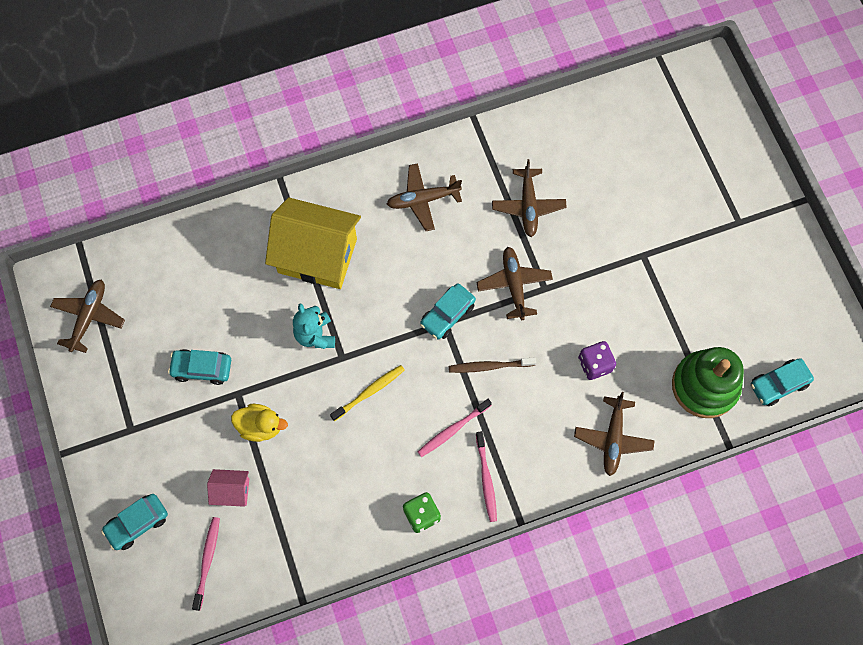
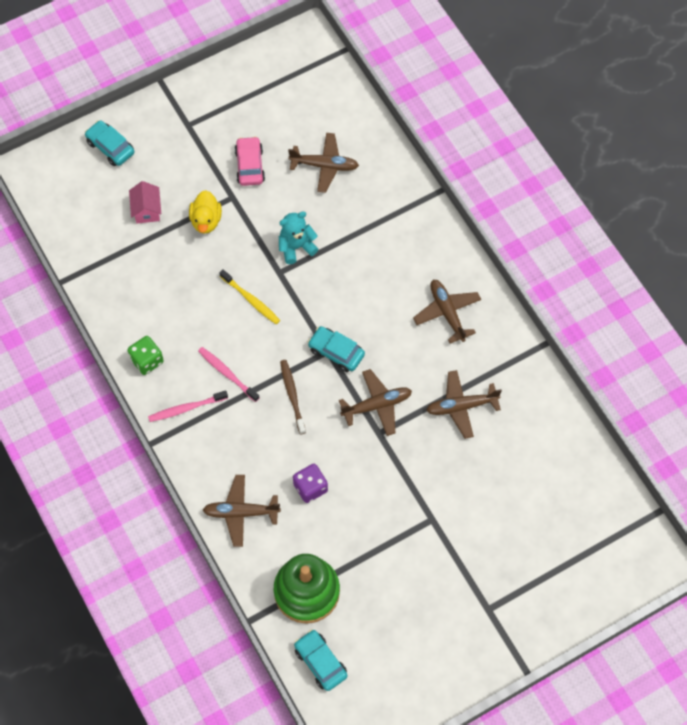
camera: 80 degrees right, 5 degrees down
brown plane [50,279,125,353] -> brown plane moved to [288,133,359,193]
turquoise car [168,349,231,385] -> pink car [235,136,265,186]
pink toothbrush [192,517,220,611] -> none
yellow house [265,198,361,289] -> none

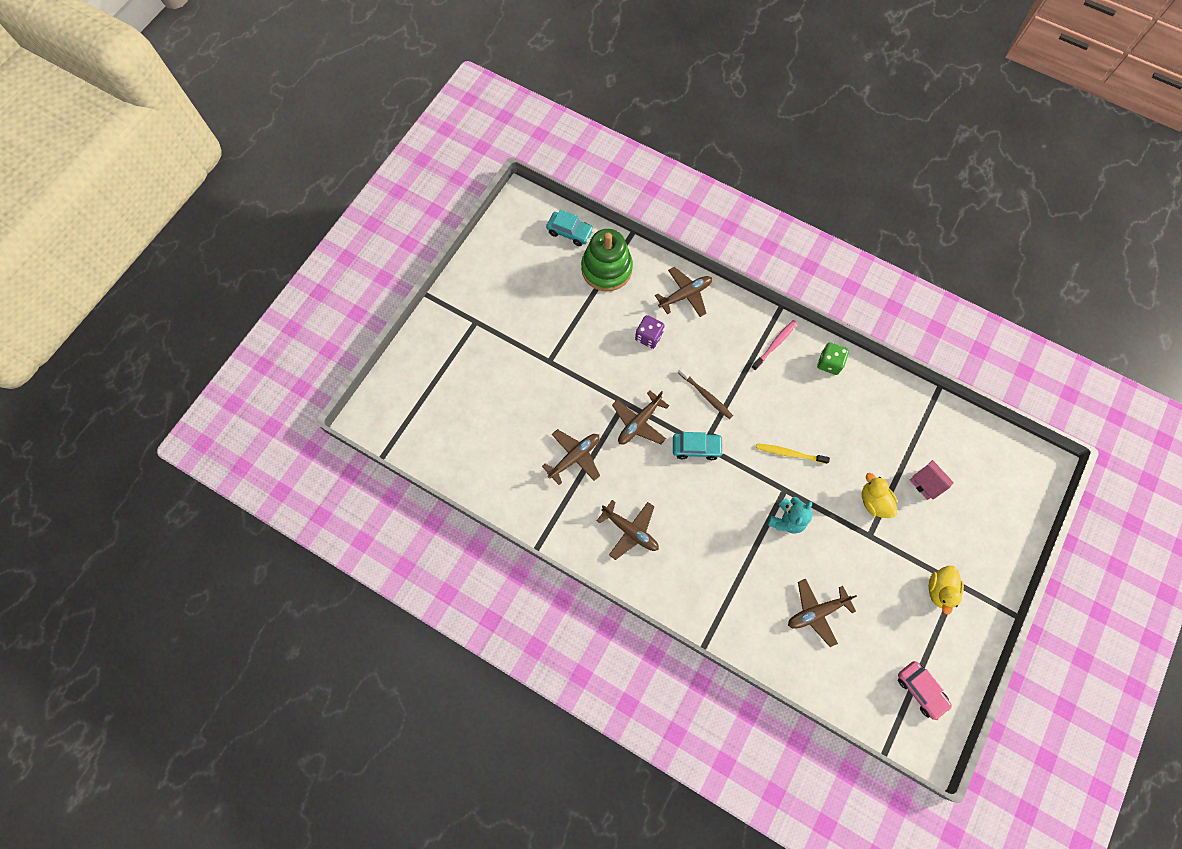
camera: 150 degrees right, 5 degrees up
turquoise car [85,120,134,166] -> none
pink toothbrush [198,347,259,402] -> none
pink car [235,136,265,186] -> pink car moved to [898,661,952,721]
none -> yellow duck [929,566,964,615]

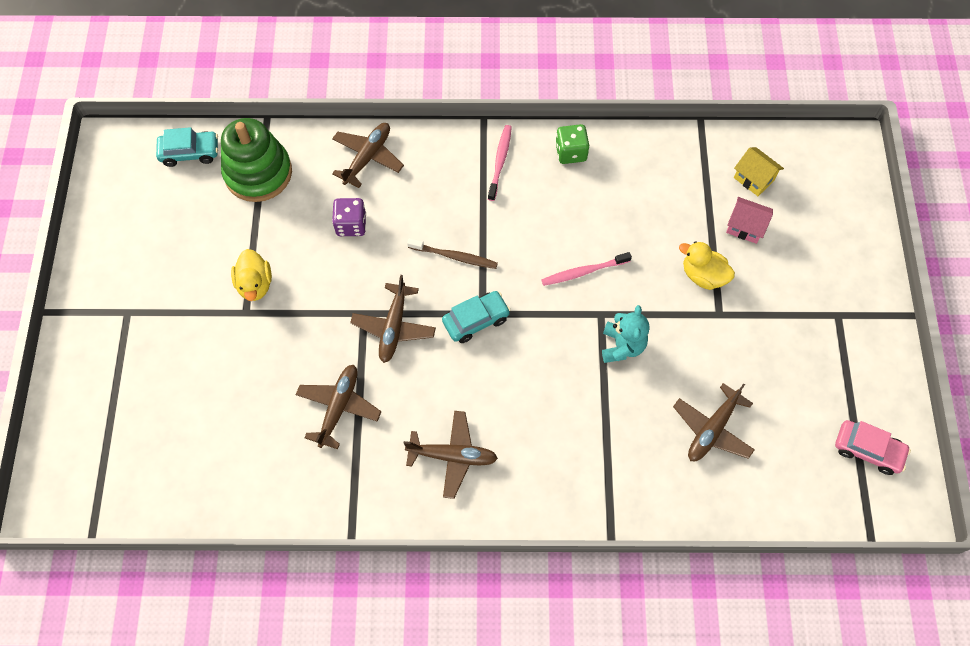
camera: 30 degrees left, 5 degrees down
yellow toothbrush [756,443,830,464] -> pink toothbrush [541,252,632,286]
yellow duck [929,566,964,615] -> yellow duck moved to [231,249,272,301]
none -> yellow house [734,147,784,196]

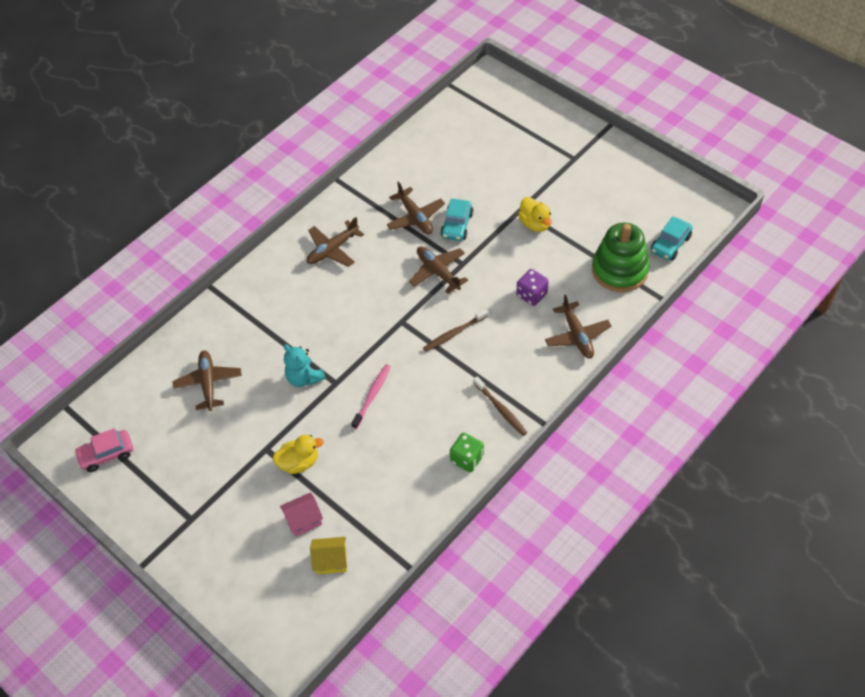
camera: 135 degrees right, 10 degrees down
yellow duck [231,249,272,301] -> yellow duck turned 150 degrees counterclockwise [518,197,552,232]
turquoise car [442,291,511,343] -> turquoise car moved to [440,198,473,241]
pink toothbrush [488,125,512,201] -> brown toothbrush [473,376,528,436]

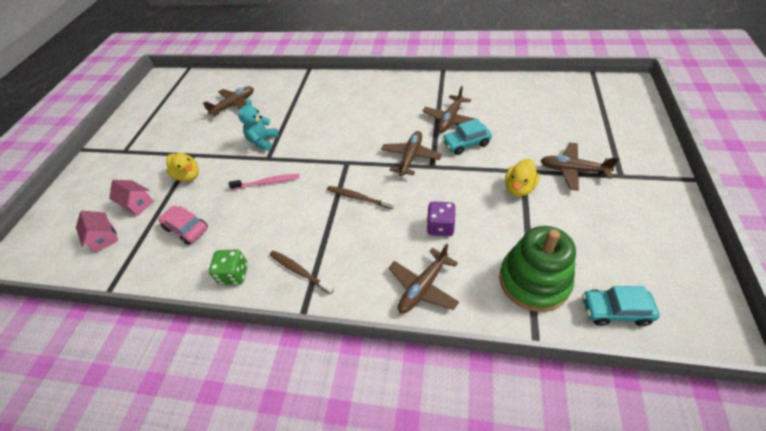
camera: 60 degrees right, 5 degrees down
pink car [74,428,133,472] -> pink car moved to [158,205,208,245]
brown plane [307,217,364,267] -> brown plane moved to [540,143,619,191]
yellow house [310,537,347,574] -> pink house [76,211,119,253]
brown toothbrush [473,376,528,436] -> brown toothbrush turned 105 degrees clockwise [270,250,334,294]

